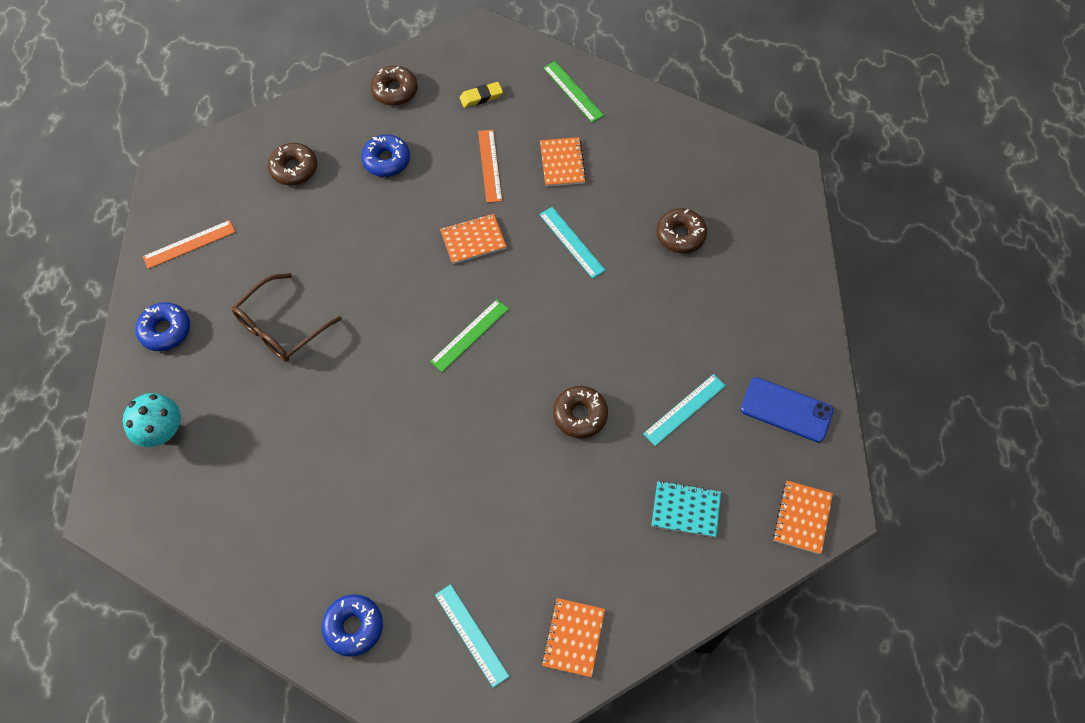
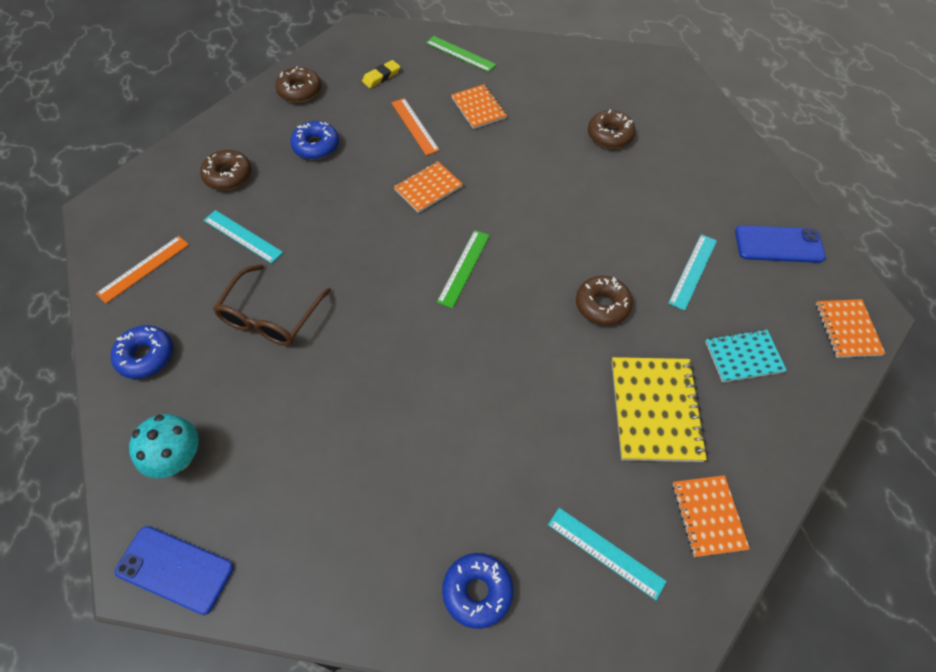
camera: 20 degrees left, 5 degrees down
turquoise ruler [539,207,606,279] -> turquoise ruler moved to [204,210,283,264]
none -> blue phone [115,526,234,615]
none -> yellow notebook [612,357,708,462]

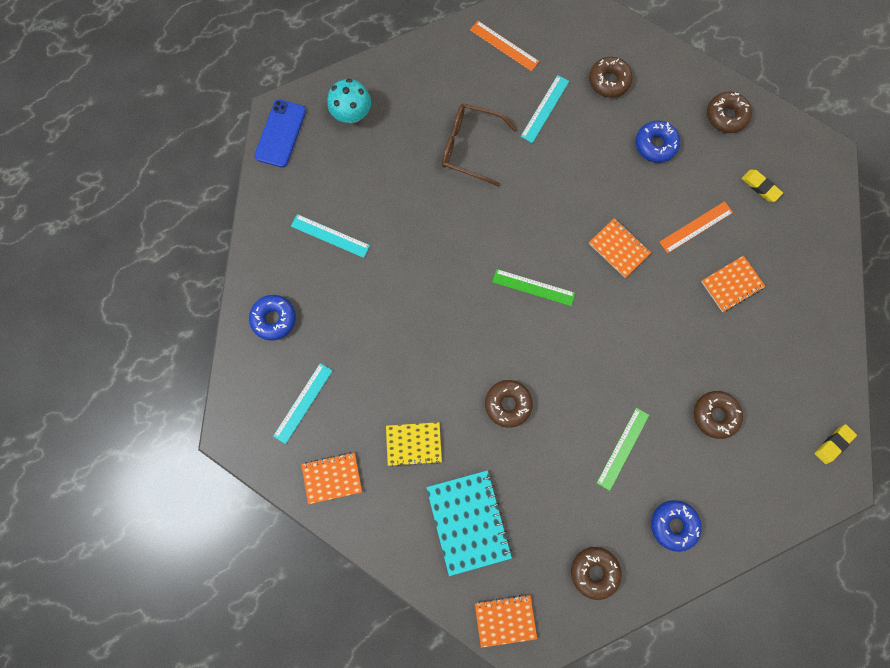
camera: 85 degrees right, 20 degrees up
blue donut [111,325,173,379] -> blue donut moved to [651,500,702,552]
green ruler [426,36,496,72] -> green ruler moved to [596,407,649,491]
yellow notebook [612,357,708,462] -> yellow notebook [386,422,442,467], size x0.63
turquoise ruler [668,234,717,311] -> turquoise ruler moved to [291,214,370,258]
turquoise notebook [705,329,787,383] -> turquoise notebook [426,470,512,576], size x1.59
blue phone [735,225,826,263] -> brown donut [571,547,622,600]
none -> yellow eraser [814,424,857,464]

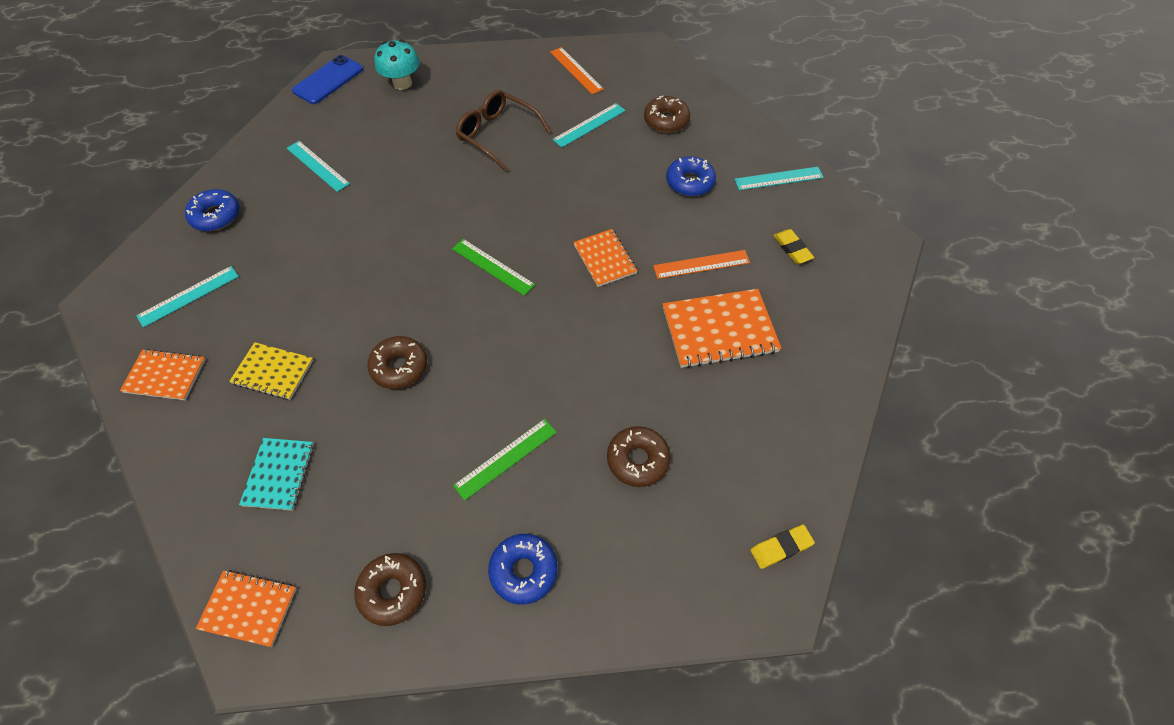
camera: 20 degrees right, 20 degrees down
turquoise notebook [426,470,512,576] -> turquoise notebook [239,438,314,511], size x0.63
orange notebook [701,256,766,312] -> orange notebook [663,289,782,368], size x1.59
brown donut [707,92,752,133] -> turquoise ruler [734,167,824,190]

